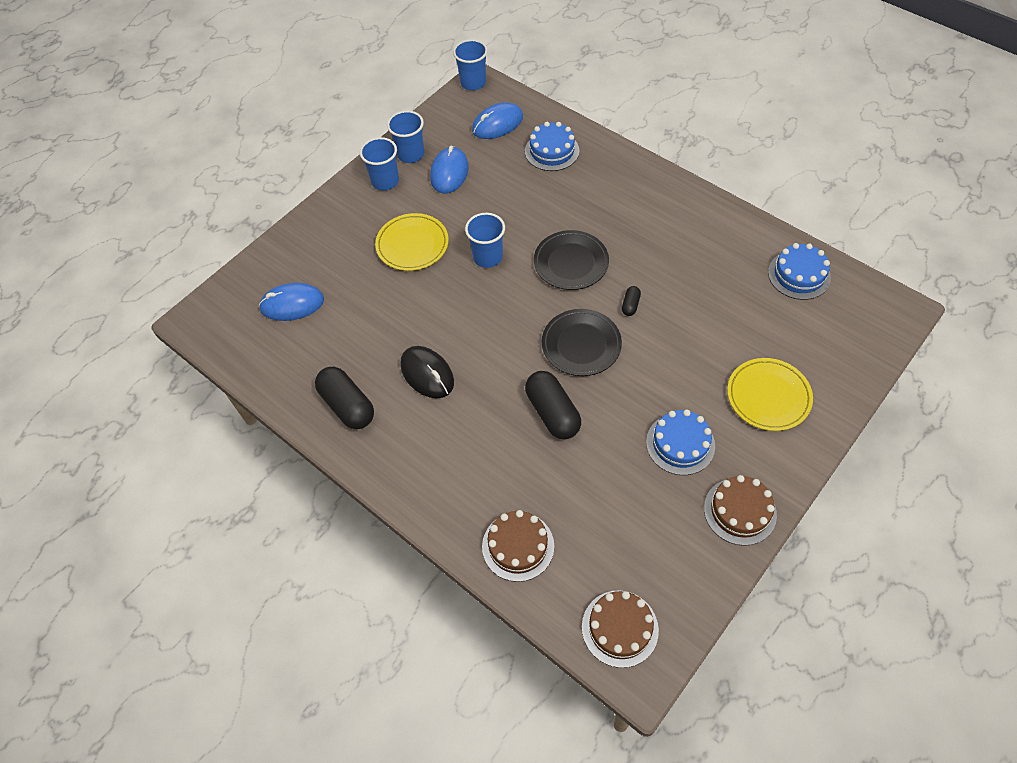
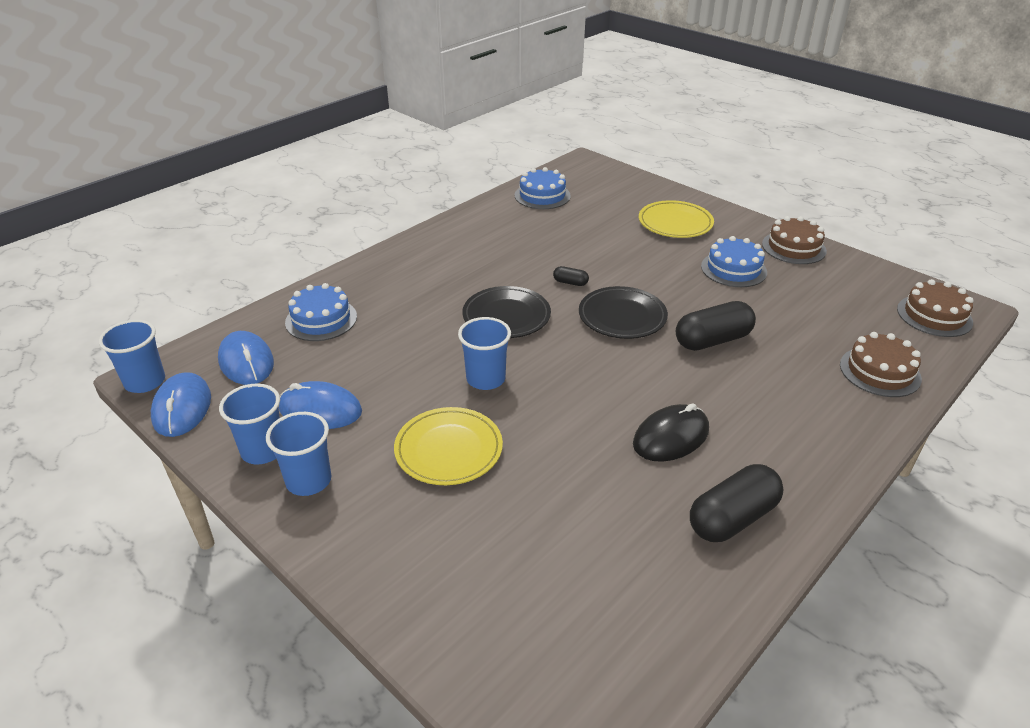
camera: 90 degrees left, 20 degrees down
blue mouse [258,283,324,321] -> blue mouse moved to [151,372,211,437]

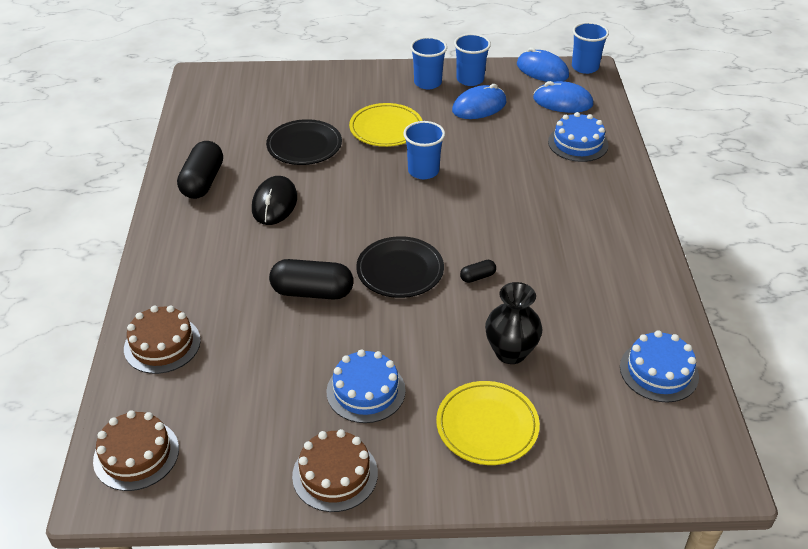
camera: 135 degrees right, 5 degrees up
black plate [462,286,551,338] -> black plate moved to [266,119,342,165]
black capsule [676,301,756,351] -> black capsule turned 75 degrees clockwise [269,259,353,299]
none -> black vase [485,282,542,364]

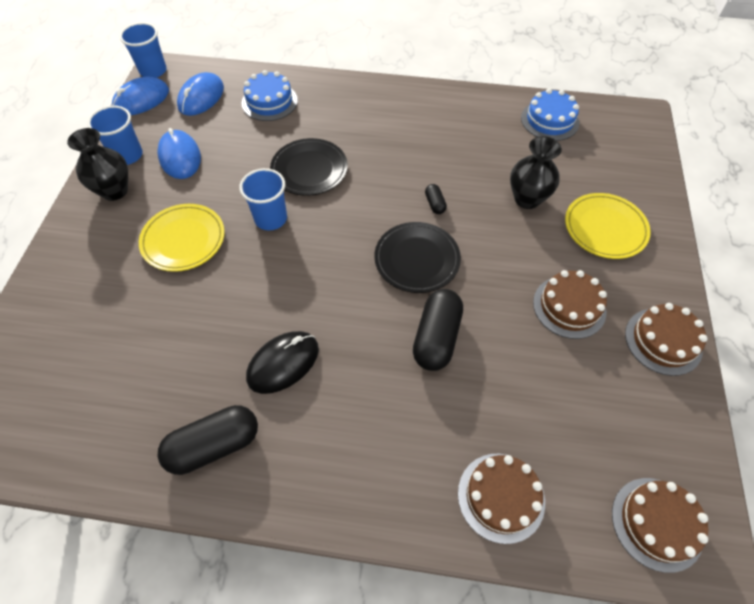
camera: 80 degrees left, 15 degrees up
black capsule [177,141,223,199] -> black capsule turned 45 degrees counterclockwise [158,405,258,475]
black mouse [252,176,297,225] -> black mouse turned 60 degrees counterclockwise [246,331,319,394]
black plate [266,119,342,165] -> black plate moved to [270,138,348,196]
blue cake [326,349,406,423] -> brown cake [533,270,607,339]
blue cup [410,37,447,89] -> black vase [67,128,128,201]

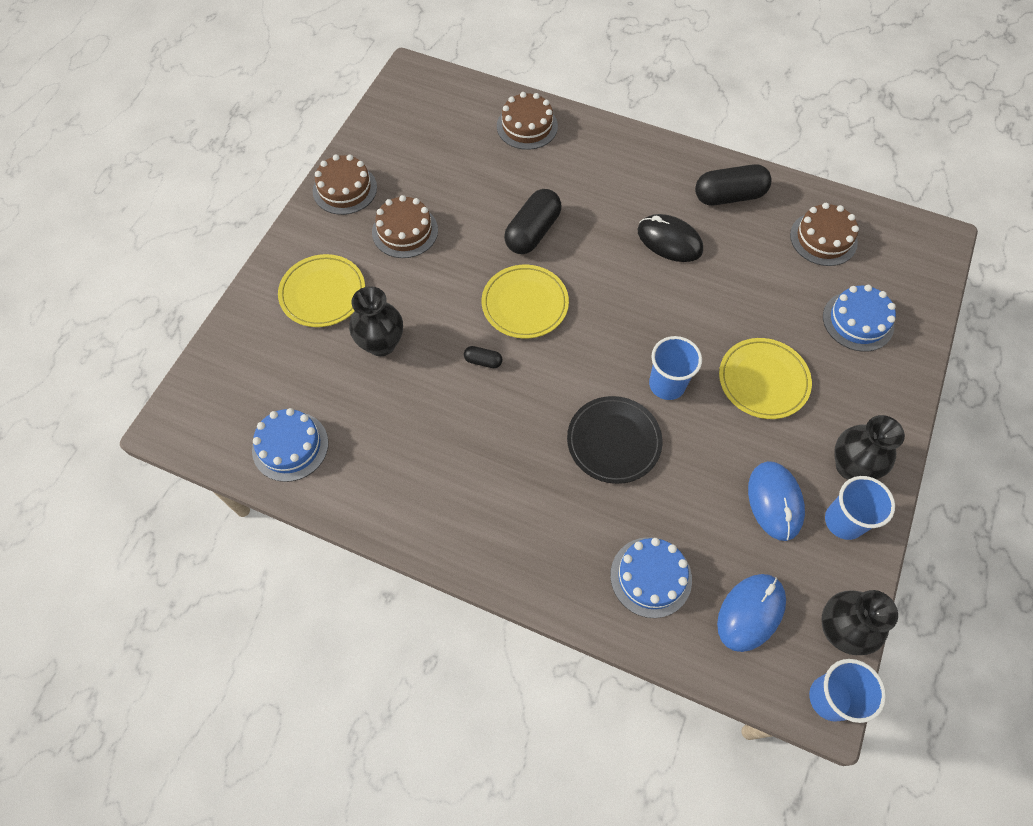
camera: 165 degrees left, 5 degrees up
blue mouse [112,77,169,115] -> black vase [822,590,898,655]
black mouse [246,331,319,394] -> black mouse turned 60 degrees clockwise [637,214,703,262]
black plate [374,222,461,293] -> yellow plate [482,265,569,338]
black capsule [425,184,447,214] -> black capsule turned 75 degrees counterclockwise [464,346,503,368]
brown cake [612,478,708,573] -> brown cake moved to [790,203,859,266]
none -> blue cake [823,285,896,352]

